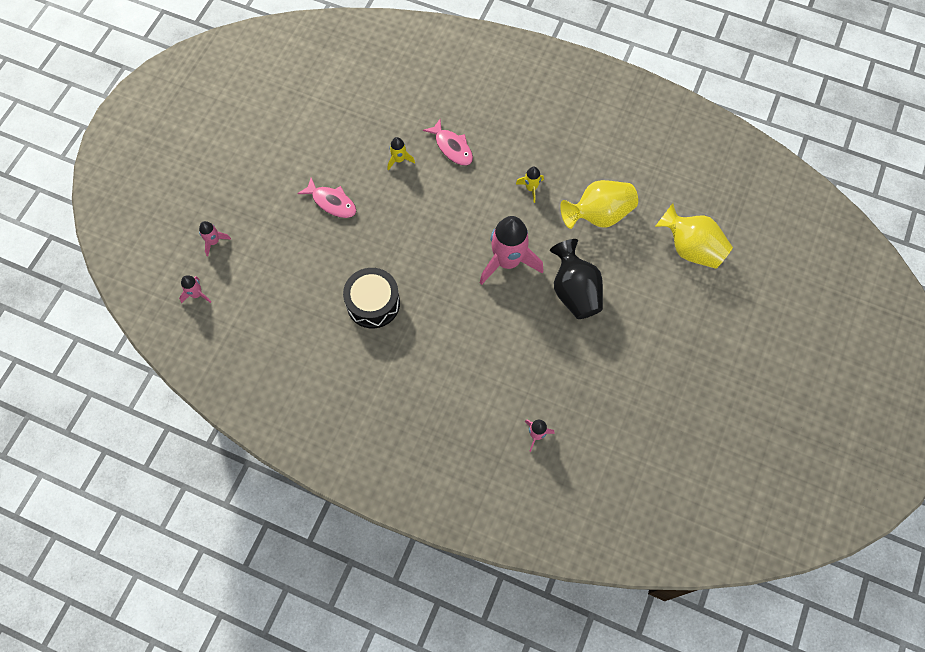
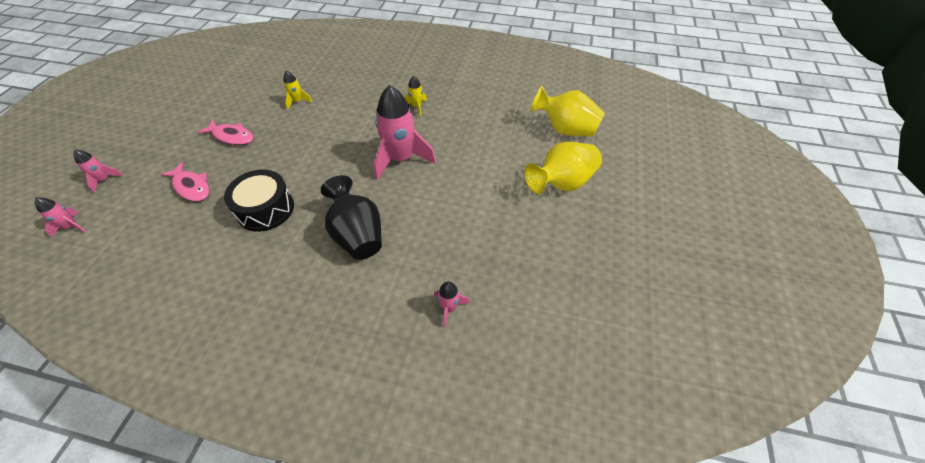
camera: 10 degrees left, 15 degrees down
pink fish [423,119,473,166] -> pink fish moved to [160,162,209,202]
black vase [550,239,603,319] -> black vase moved to [321,175,382,260]
yellow vase [560,180,638,229] -> yellow vase moved to [525,142,602,194]

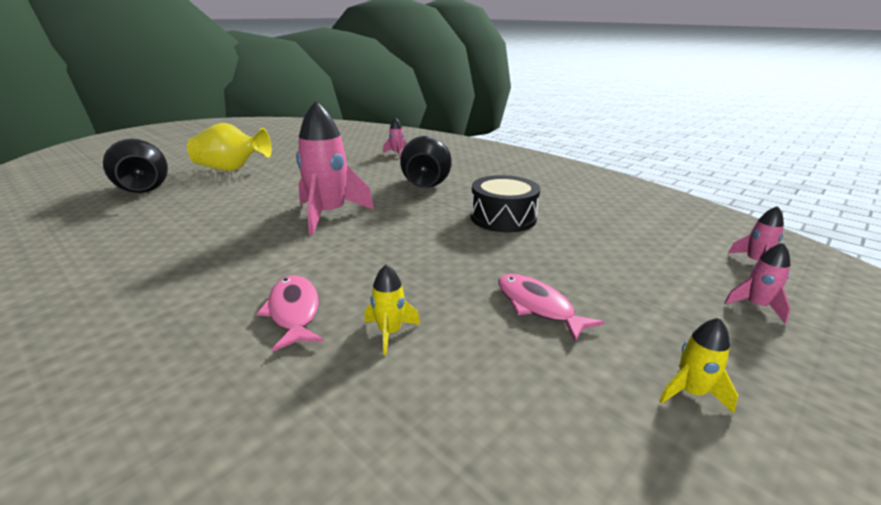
camera: 150 degrees left, 25 degrees down
pink fish [160,162,209,202] -> pink fish moved to [256,276,323,351]
yellow rocket [404,76,427,116] -> yellow rocket moved to [659,318,738,414]
yellow vase [531,86,605,137] -> black vase [103,139,168,193]

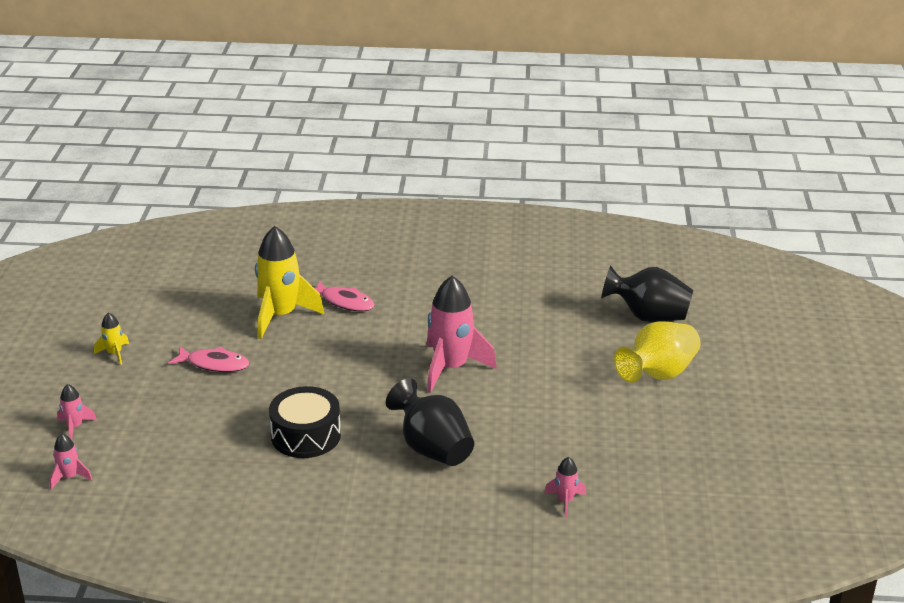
camera: 140 degrees right, 5 degrees up
yellow rocket [364,264,420,355] -> yellow rocket [255,226,324,339], size x2.17

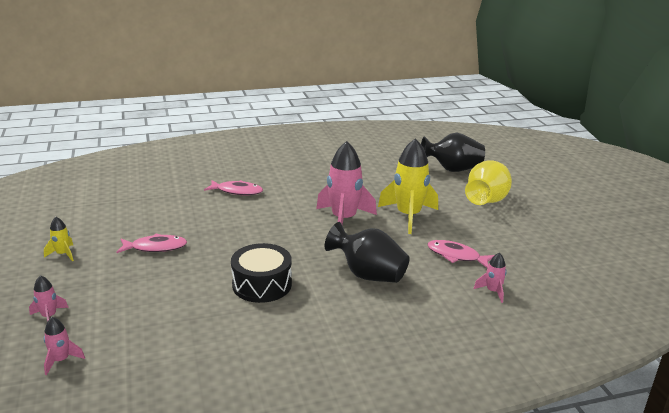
camera: 20 degrees left, 5 degrees down
yellow rocket [255,226,324,339] -> yellow rocket moved to [378,138,438,234]
none -> pink fish [427,240,494,268]

